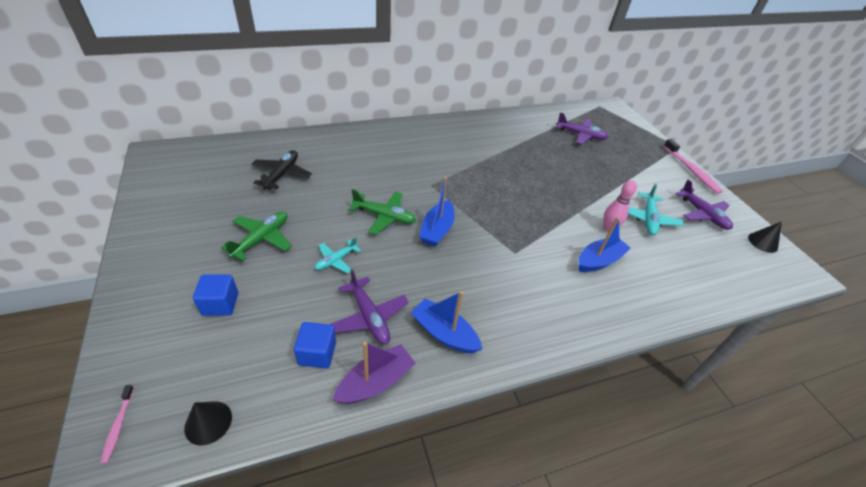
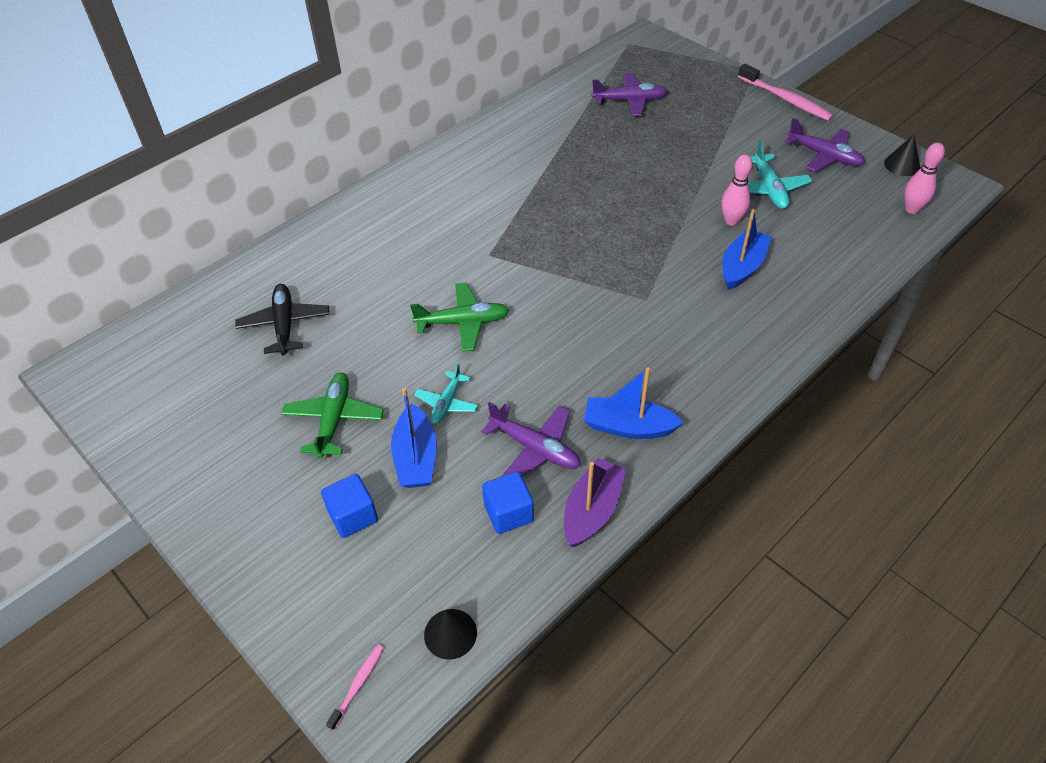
camera: 20 degrees left, 5 degrees up
pink toothbrush [101,385,134,464] -> pink toothbrush turned 120 degrees counterclockwise [326,645,384,730]
blue boat [419,177,455,247] -> blue boat moved to [391,388,436,488]
none -> pink bowling pin [904,142,945,214]

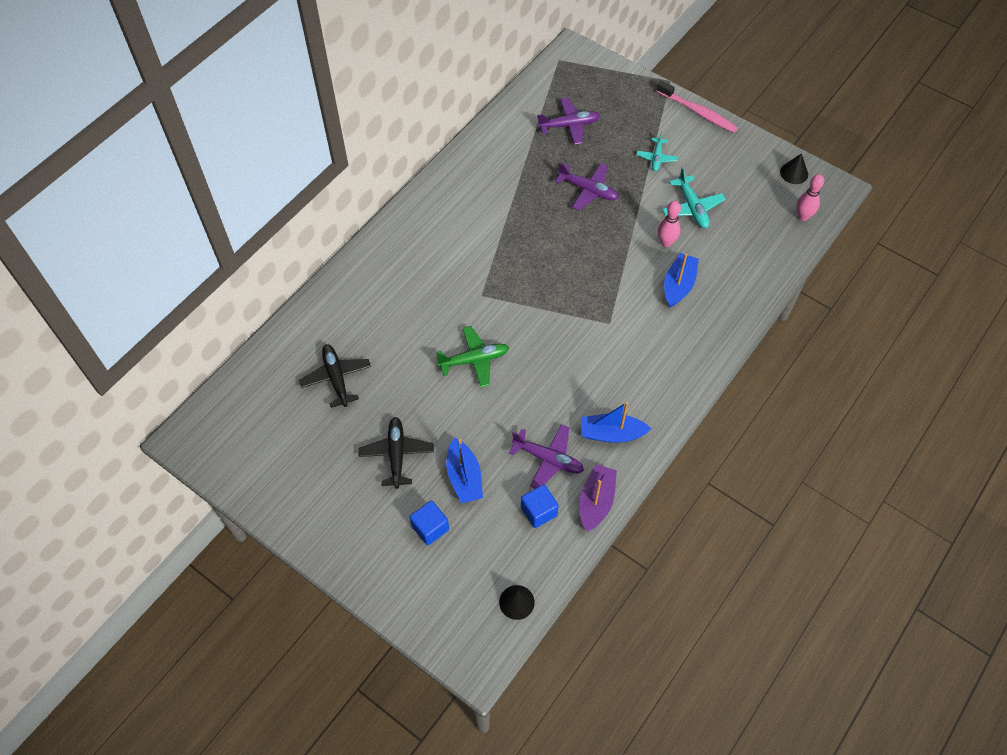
camera: 10 degrees left, 10 degrees up
green plane [281,372,384,459] -> black plane [359,417,434,489]
pink toothbrush [326,645,384,730] -> none
turquoise plane [414,363,478,424] -> turquoise plane moved to [636,132,678,171]
purple plane [785,118,865,172] -> purple plane moved to [555,162,619,211]

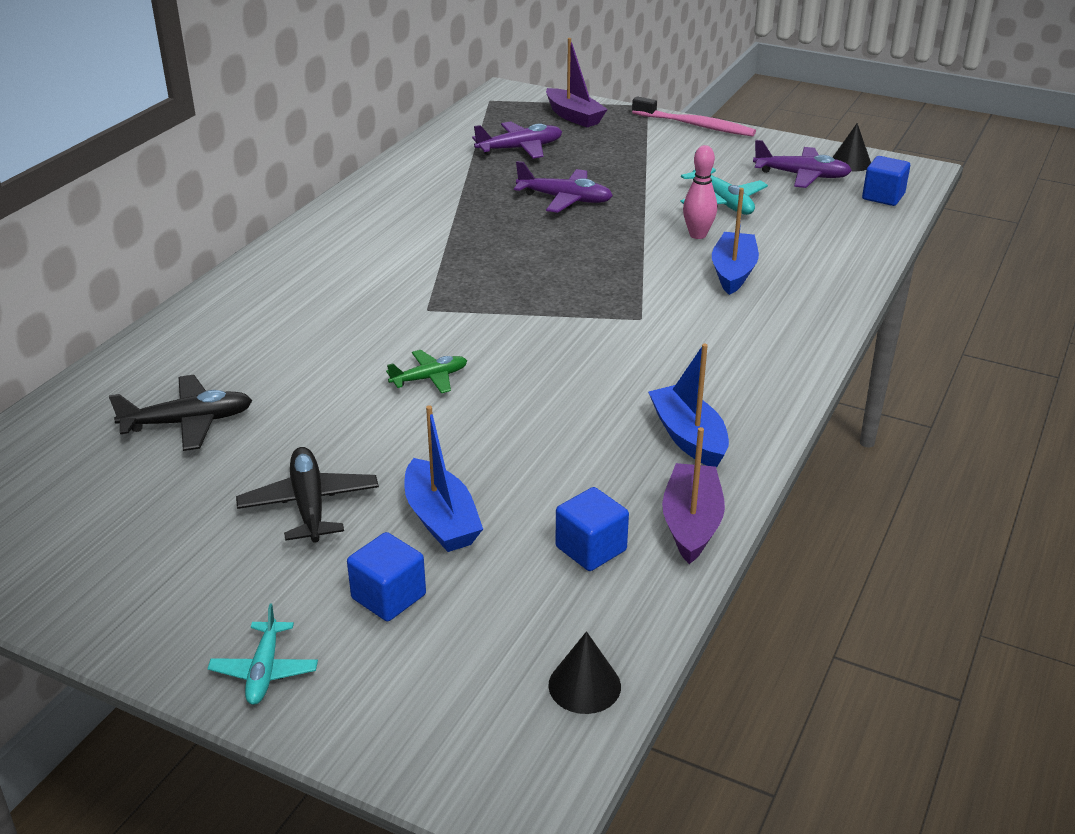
camera: 10 degrees left, 25 degrees down
black plane [299,344,371,408] -> black plane turned 105 degrees clockwise [109,375,252,451]
green plane [436,326,509,388] -> green plane [386,350,467,393], size x0.66
purple plane [509,424,584,488] -> purple plane moved to [753,140,852,188]
blue boat [581,402,651,443] -> blue boat turned 75 degrees clockwise [648,343,729,468]
turquoise plane [636,132,678,171] -> turquoise plane moved to [207,604,318,705]
pink bowling pin [796,174,824,221] -> blue cube [862,156,910,206]
none -> purple boat [546,38,608,127]

